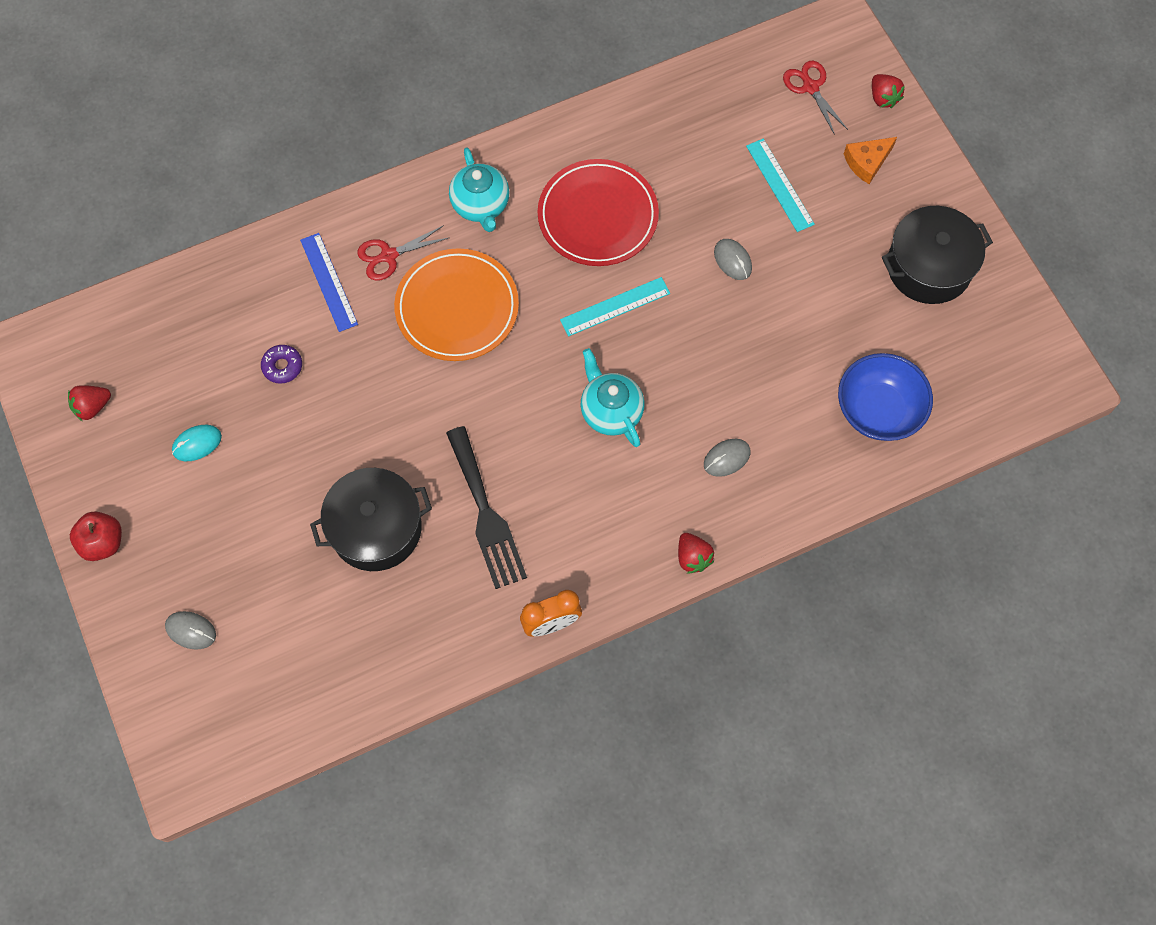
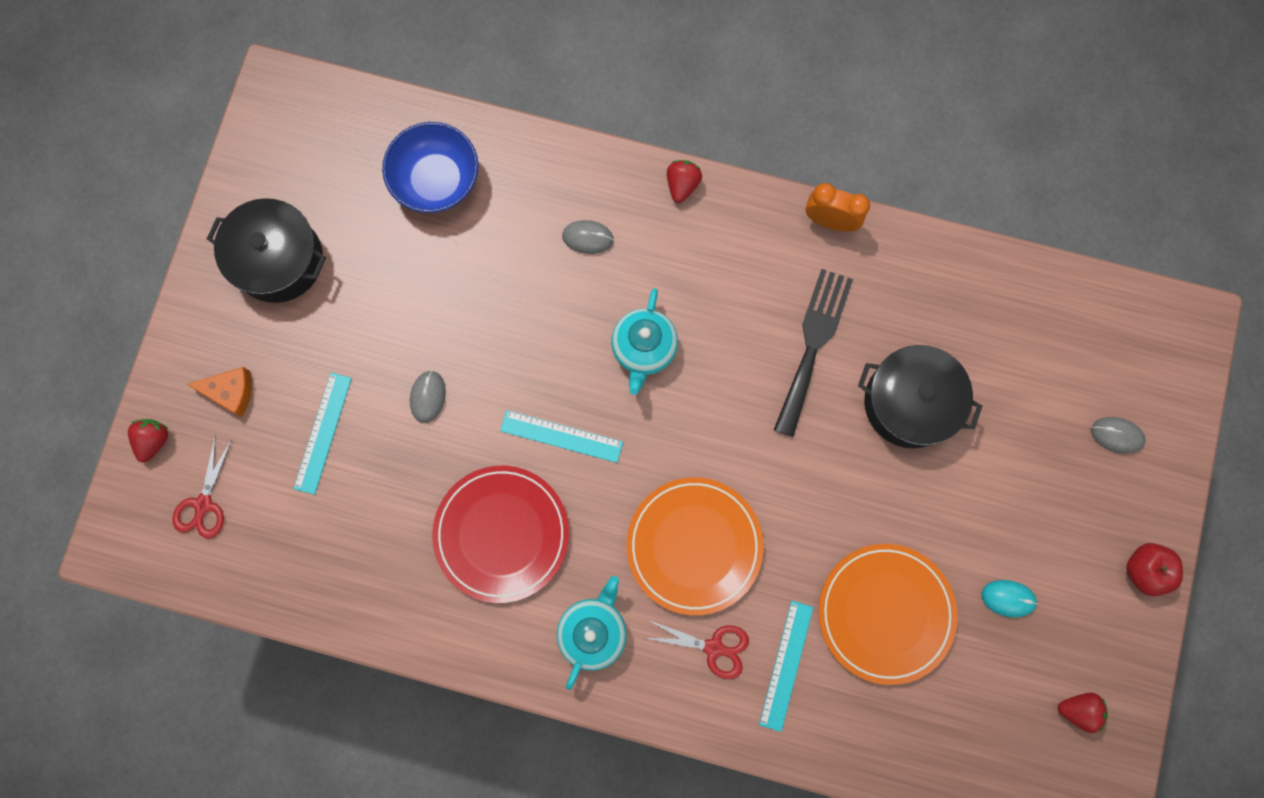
camera: 140 degrees left, 10 degrees up
grey mouse [165,611,216,650] -> grey mouse turned 45 degrees counterclockwise [1091,417,1145,454]
purple donut [261,345,302,384] -> orange plate [818,544,958,685]
blue ruler [300,233,358,332] -> turquoise ruler [759,601,814,732]

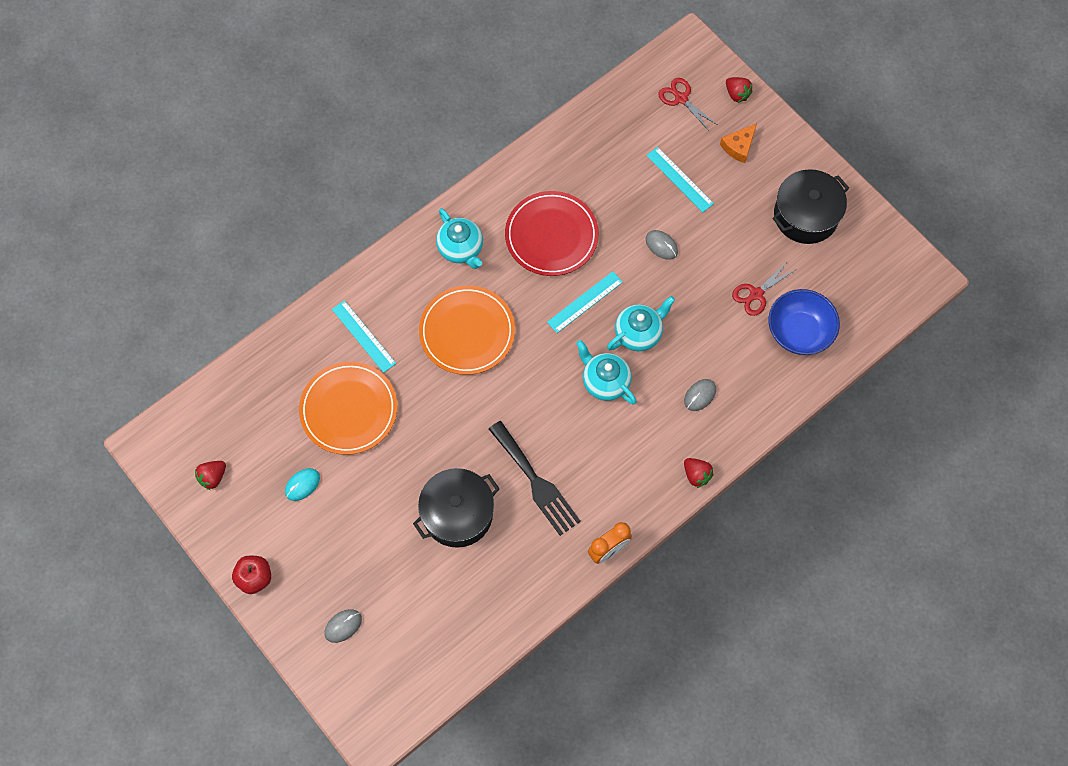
camera: 125 degrees right, 10 degrees down
red scissors [646,621,749,679] -> red scissors moved to [732,261,797,316]
none -> turquoise teapot [607,296,675,351]

